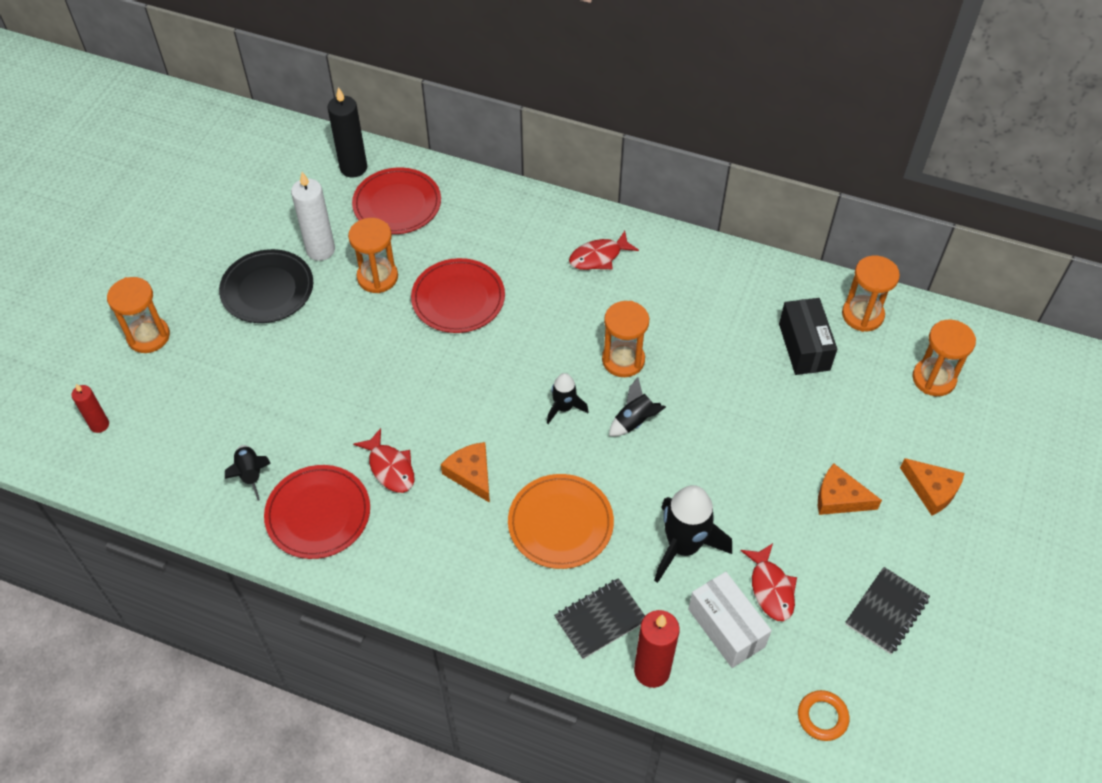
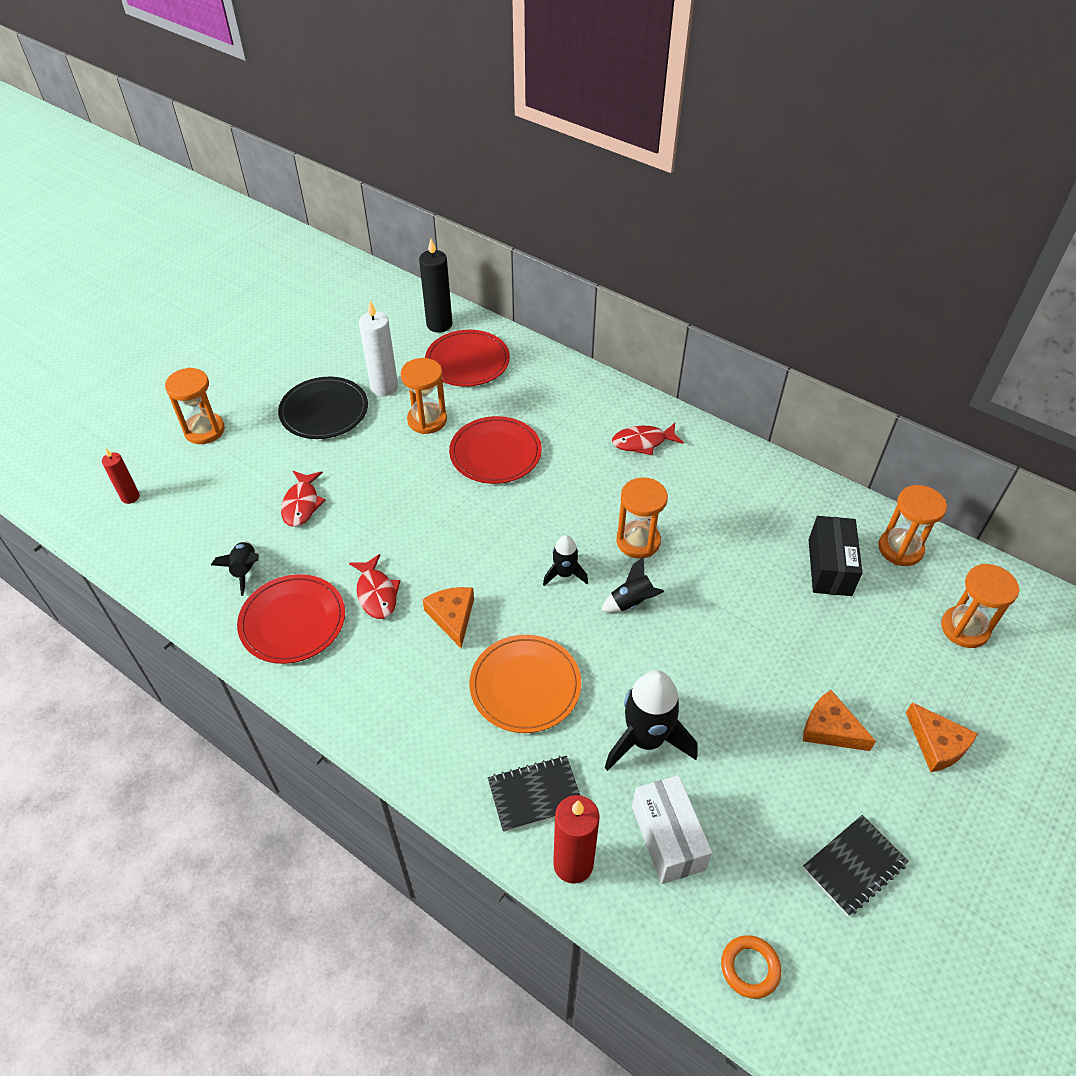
camera: 15 degrees right, 5 degrees down
red fish [741,543,797,621] -> red fish moved to [281,471,326,527]

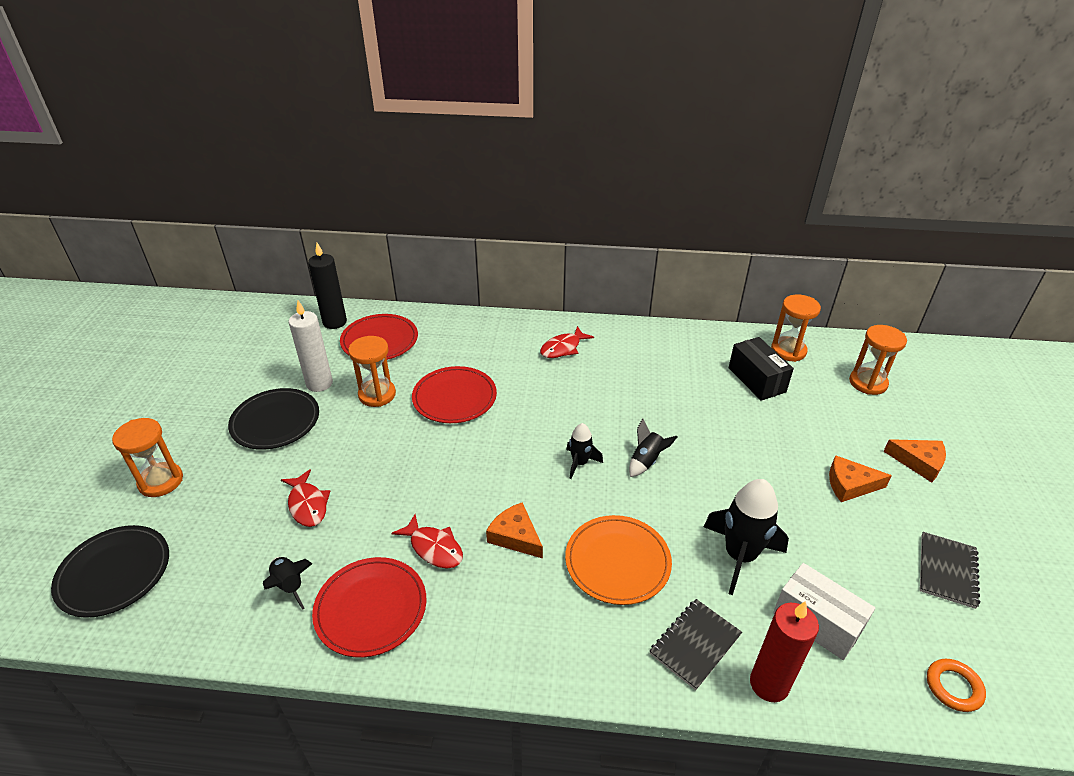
camera: 30 degrees left, 10 degrees down
red candle [102,449,140,504] -> black plate [51,525,169,618]
orange hourglass [616,477,668,559] -> none

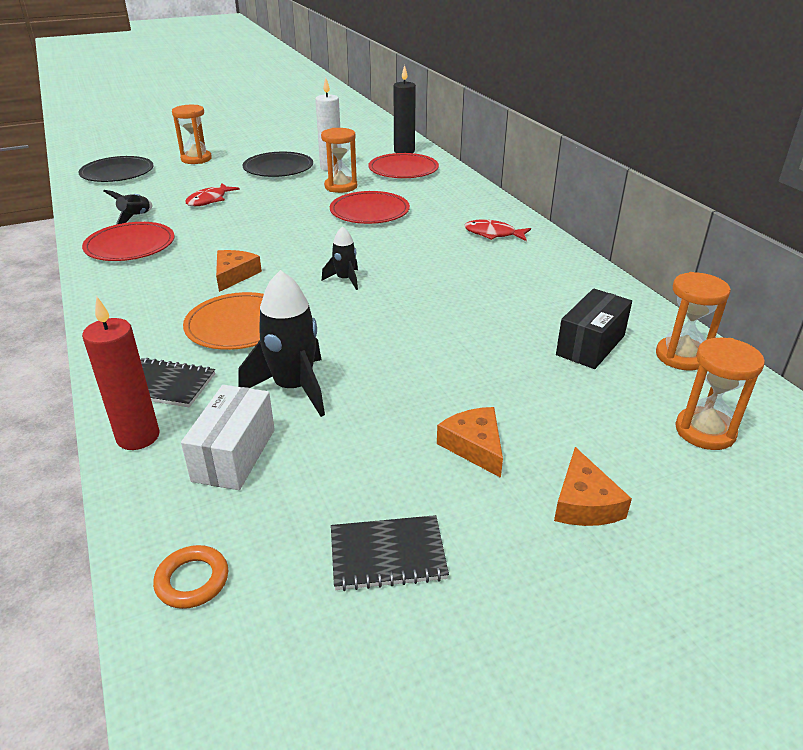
camera: 60 degrees right, 5 degrees down
red fish [391,514,463,568] -> none
black rocket [629,418,678,477] -> none

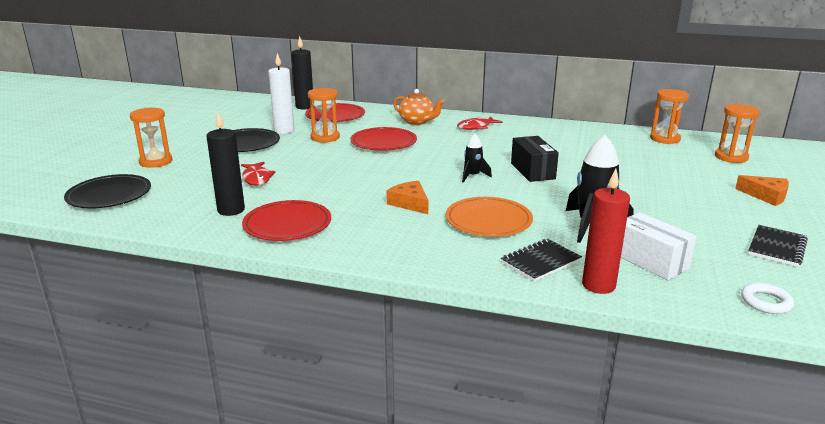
camera: 50 degrees left, 10 degrees down
black rocket [103,190,152,225] -> black candle [206,112,245,216]
orange ring [153,545,228,609] -> white ring [741,283,794,314]
orange cheese [437,407,503,478] -> none
black box [556,288,632,369] -> black box moved to [511,136,559,182]
none -> orange teapot [393,89,444,125]

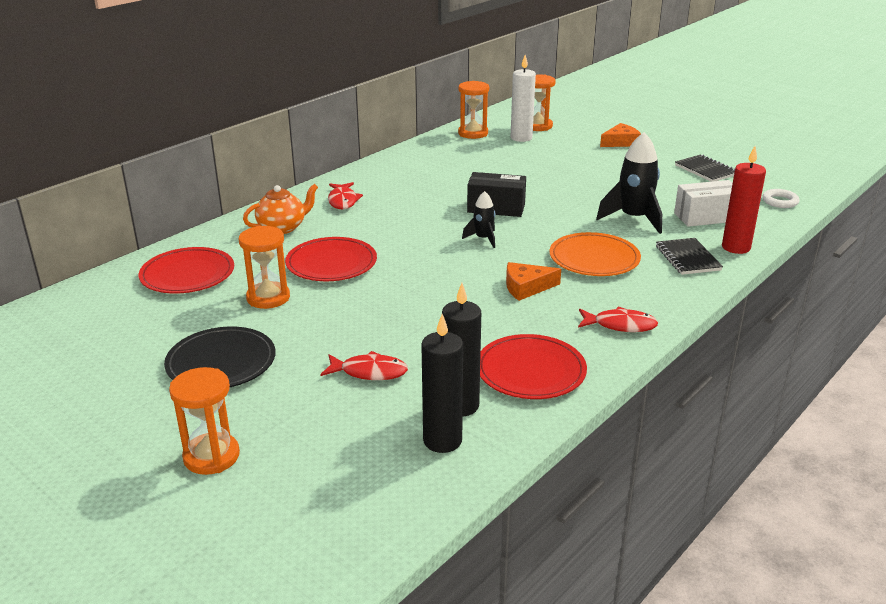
camera: 65 degrees left, 5 degrees up
black plate [64,174,151,208] -> none
white candle [268,53,294,134] -> white candle moved to [510,55,536,142]
black candle [291,36,313,109] -> black candle moved to [421,314,463,453]
none -> red fish [578,307,658,332]

